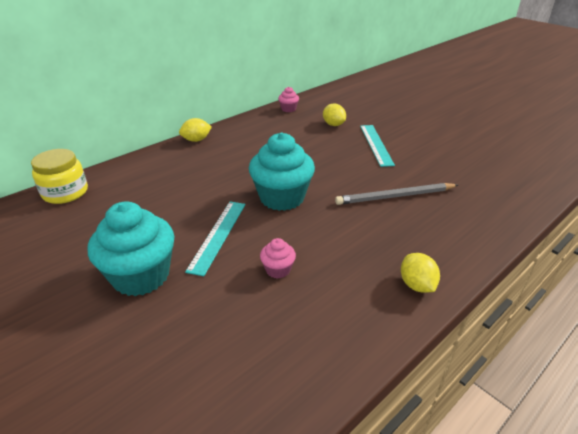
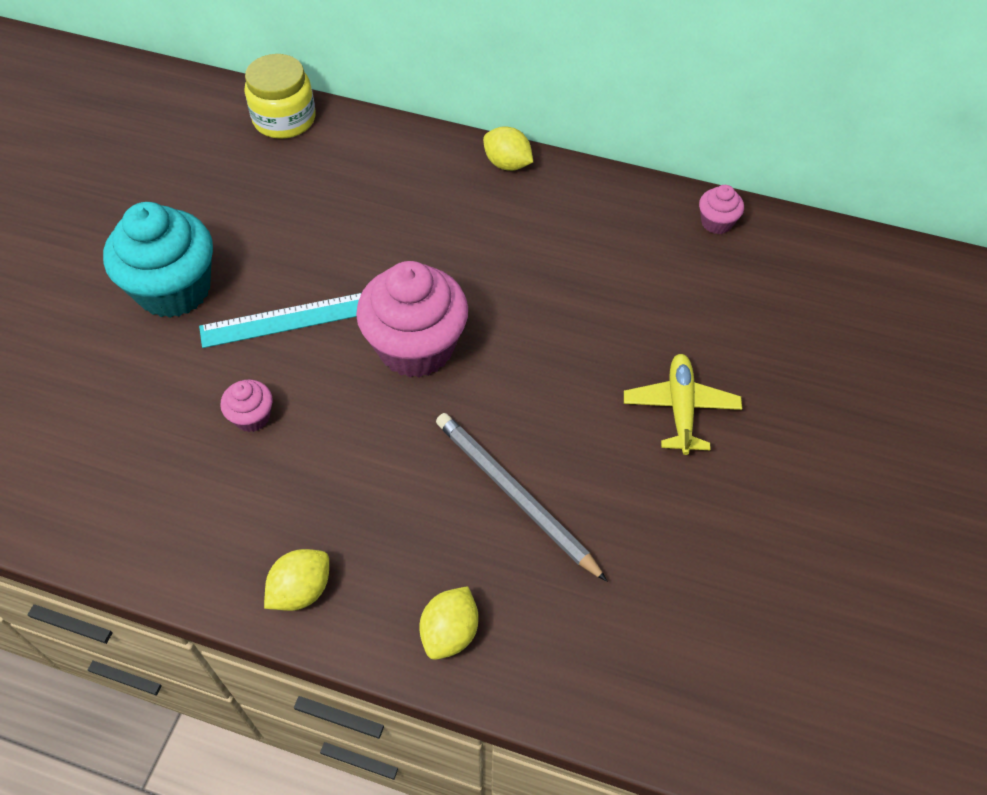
camera: 60 degrees right, 20 degrees up
turquoise cupcake [249,132,315,211] -> pink cupcake [356,261,468,378]
yellow lemon [323,104,346,126] -> yellow lemon moved to [419,586,478,660]
turquoise ruler [360,125,395,167] -> yellow plane [624,354,742,455]

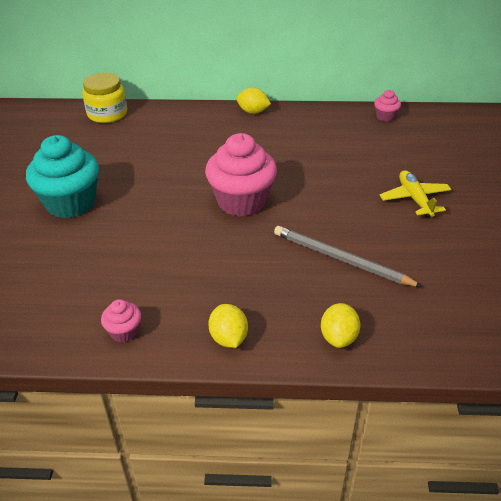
camera: 15 degrees left, 15 degrees down
turquoise ruler [199,293,362,348] -> none
pink cupcake [220,379,273,432] -> pink cupcake moved to [101,299,141,342]
yellow lemon [264,549,329,611] -> yellow lemon turned 45 degrees counterclockwise [208,304,248,348]

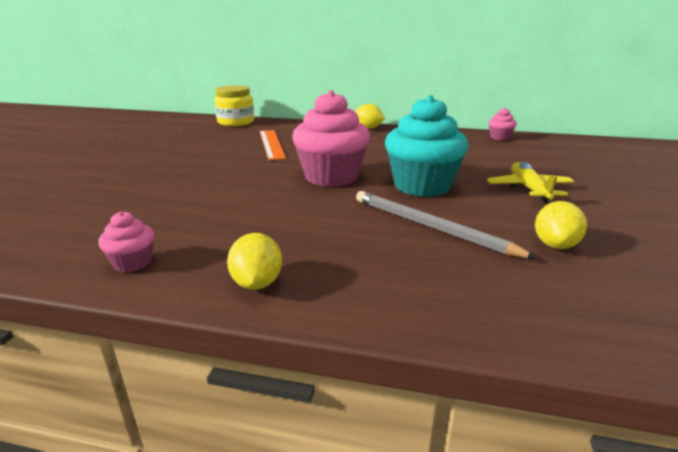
camera: 10 degrees right, 15 degrees down
turquoise cupcake [26,135,99,218] -> turquoise cupcake moved to [385,95,469,197]
yellow lemon [321,303,361,348] -> yellow lemon moved to [535,201,587,249]
none -> orange ruler [260,130,286,160]

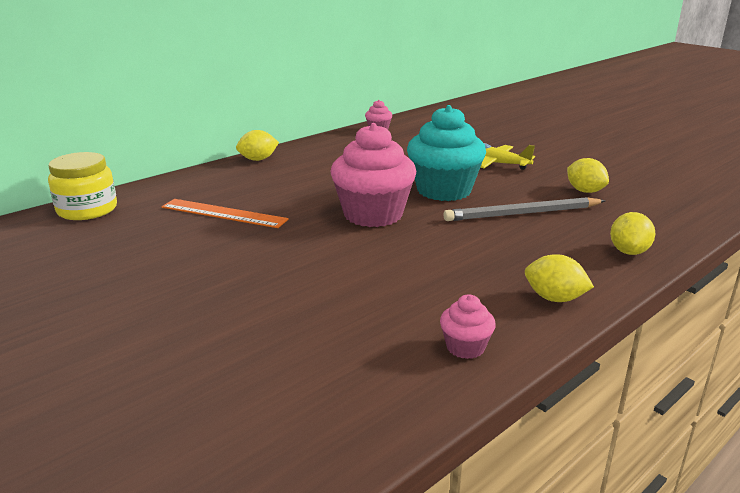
camera: 55 degrees left, 0 degrees up
none -> yellow lemon [610,212,655,255]

